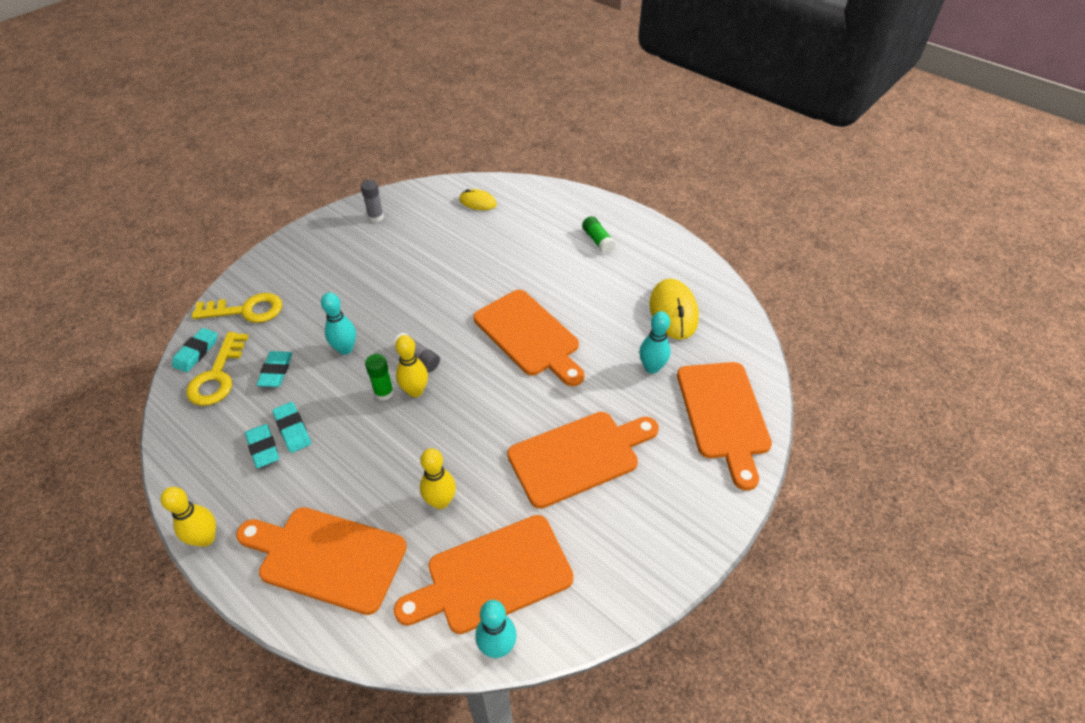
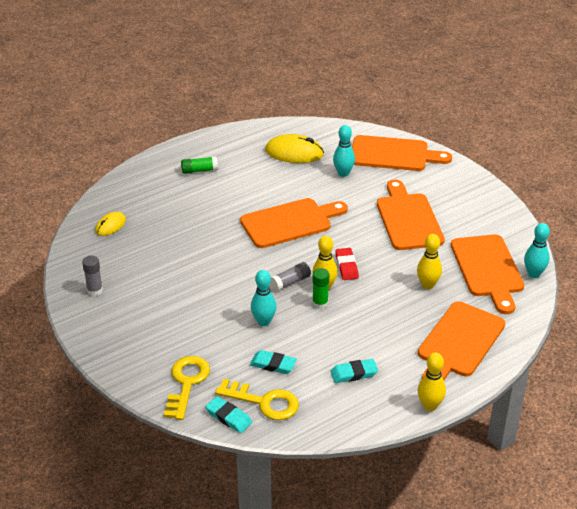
camera: 75 degrees left, 10 degrees down
turquoise eraser [273,402,311,453] -> none
none -> red eraser [335,248,359,280]

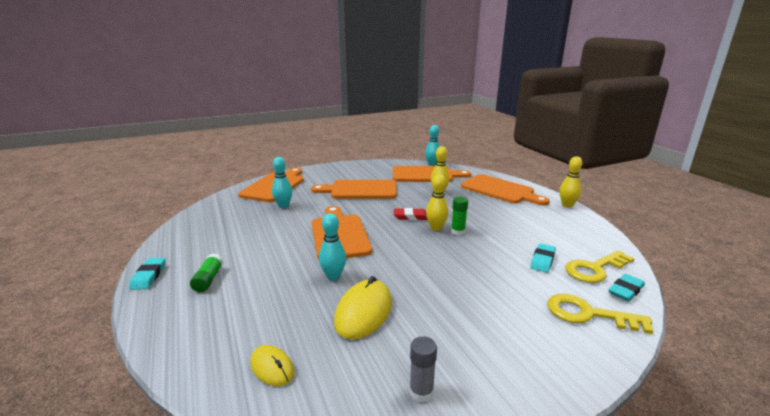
camera: 80 degrees left, 15 degrees down
yellow key [215,379,299,420] -> yellow key turned 150 degrees counterclockwise [565,250,634,283]
turquoise bowling pin [251,270,277,326] -> turquoise bowling pin moved to [319,213,346,280]
yellow mouse [265,134,324,163] -> yellow mouse moved to [334,276,392,339]
grey glue stick [270,262,311,291] -> none
turquoise eraser [330,359,378,383] -> turquoise eraser moved to [129,258,165,290]

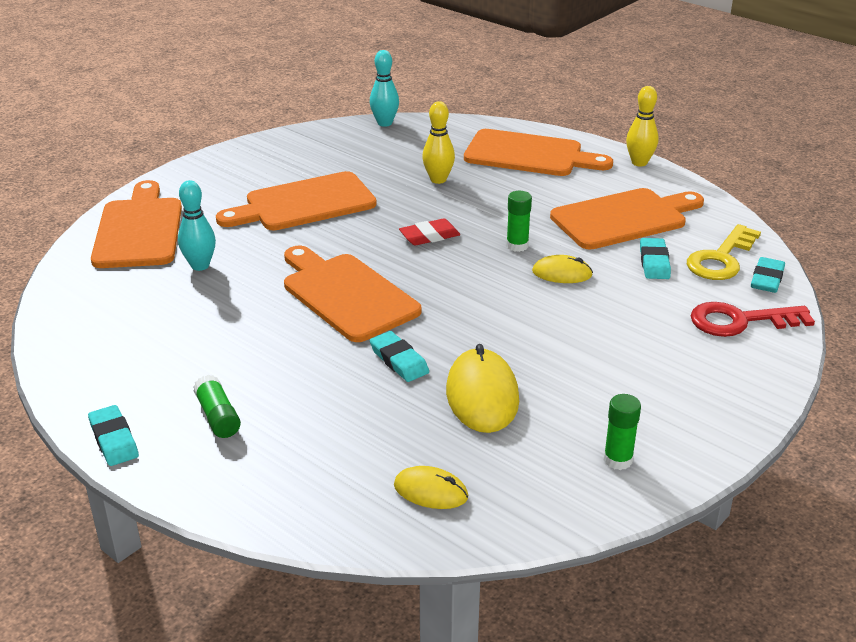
camera: 25 degrees left, 10 degrees up
turquoise bowling pin [319,213,346,280] -> turquoise eraser [370,331,429,382]
orange cutting board [393,166,471,182] -> orange cutting board moved to [550,188,704,250]
grey glue stick [409,336,437,402] -> green glue stick [604,394,641,470]
yellow bowling pin [426,174,448,231] -> none
yellow key [547,294,653,334] -> red key [691,302,815,337]
none -> yellow mouse [532,255,593,283]

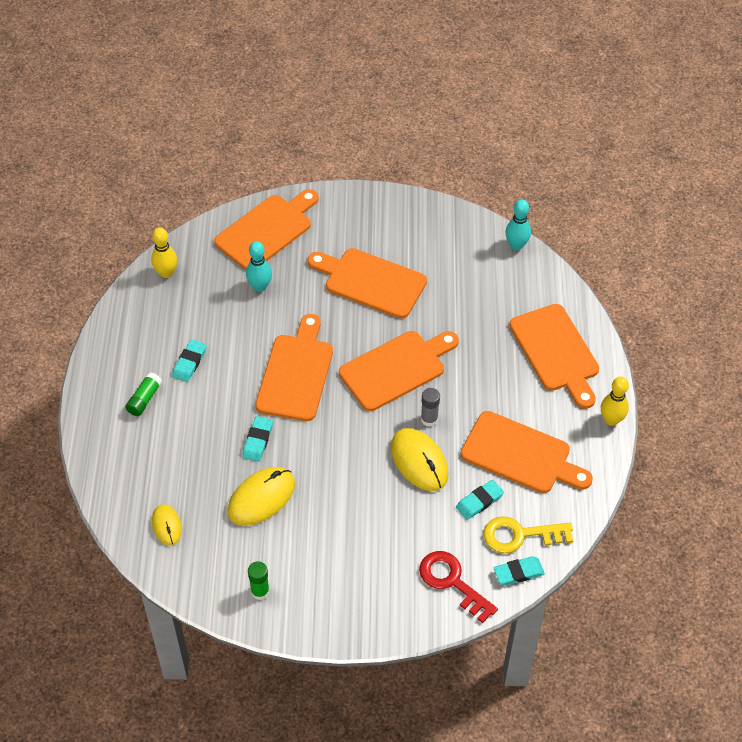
camera: 50 degrees right, 20 degrees up
turquoise eraser [88,405,139,466] -> turquoise eraser moved to [172,339,207,382]
red eraser [399,218,460,246] -> orange cutting board [339,331,459,411]
yellow bowling pin [422,101,455,184] -> yellow bowling pin moved to [151,227,177,278]
green glue stick [506,191,532,252] -> grey glue stick [421,388,440,427]
yellow mouse [532,255,593,283] -> yellow mouse [391,428,448,491], size x1.71

